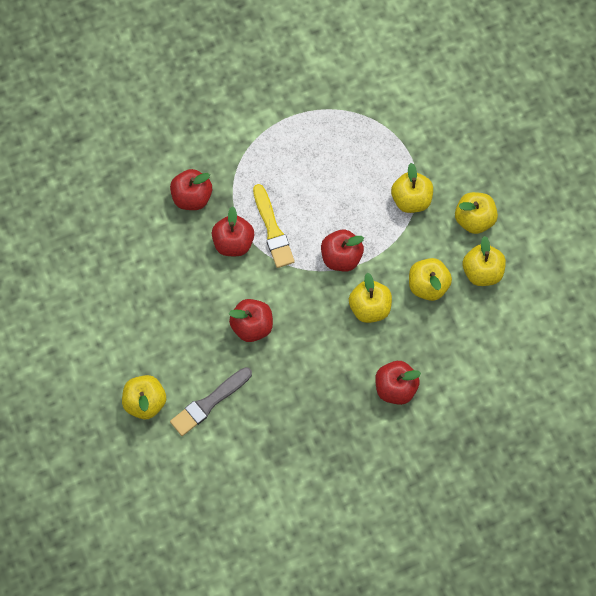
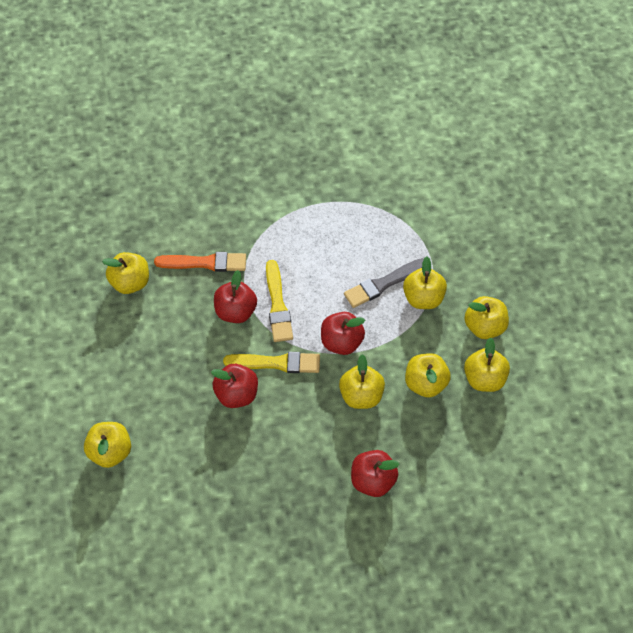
camera: 10 degrees right, 10 degrees down
red apple [170,169,212,210] -> orange brush [154,252,246,272]
grey brush [170,367,252,436] -> grey brush moved to [344,258,424,308]
none -> yellow apple [102,252,149,294]
none -> yellow brush [223,352,320,373]

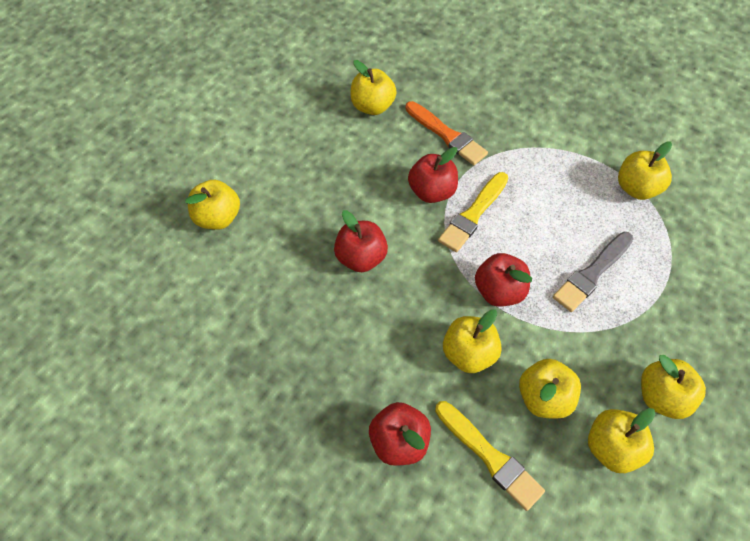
camera: 45 degrees right, 0 degrees up
yellow brush [223,352,320,373] -> yellow brush moved to [435,401,545,511]
grey brush [344,258,424,308] -> grey brush turned 60 degrees counterclockwise [553,232,634,312]
yellow apple [403,257,447,309] -> yellow apple moved to [618,141,672,200]

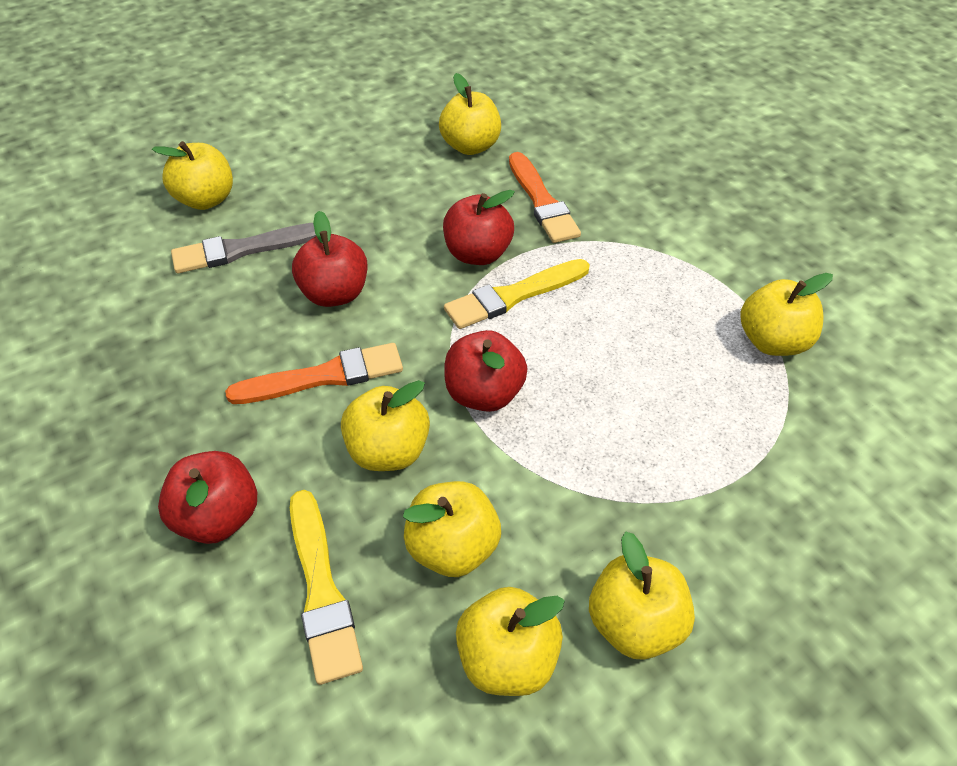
camera: 25 degrees right, 10 degrees down
grey brush [553,232,634,312] -> grey brush moved to [171,223,316,273]
none -> orange brush [225,343,403,404]

